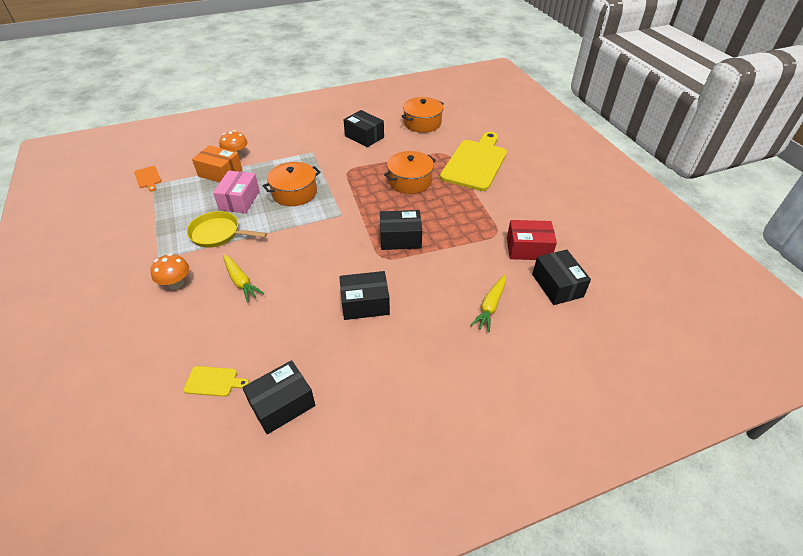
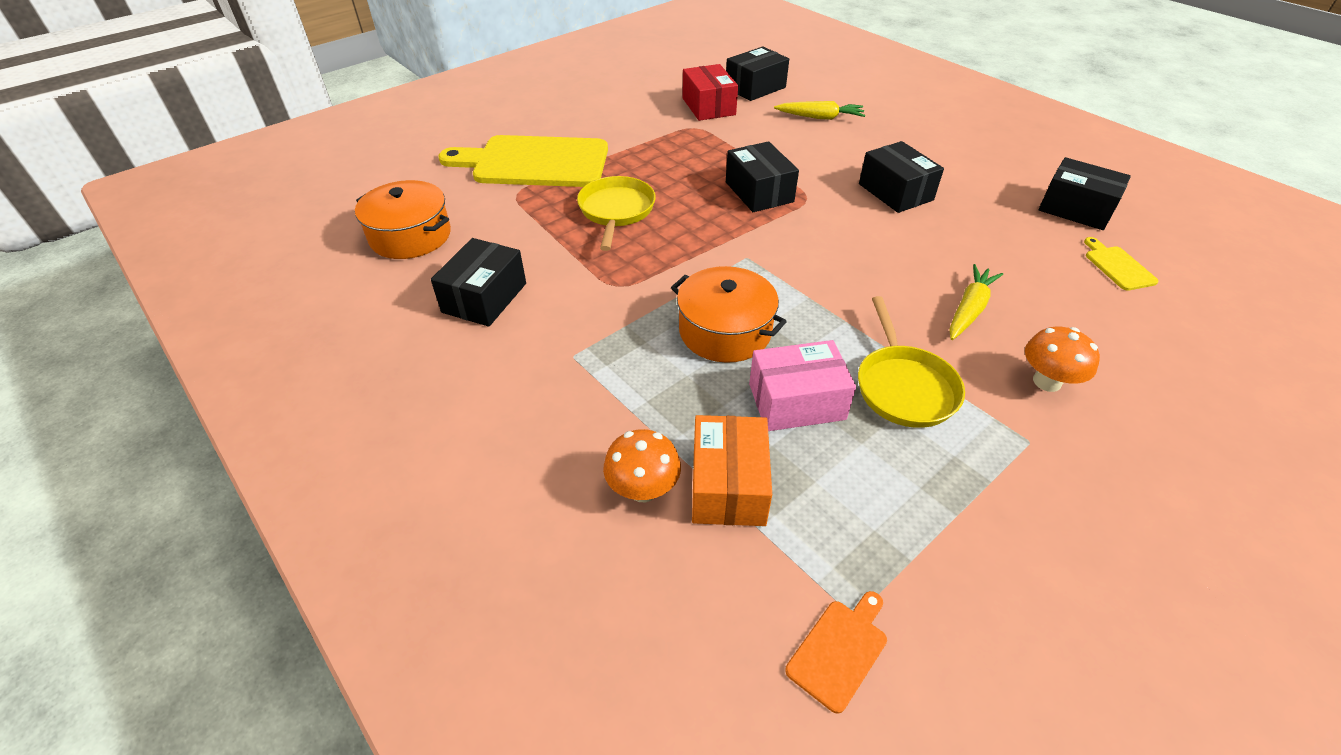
camera: 110 degrees left, 0 degrees up
orange pot [384,151,436,194] -> yellow pan [577,176,656,251]

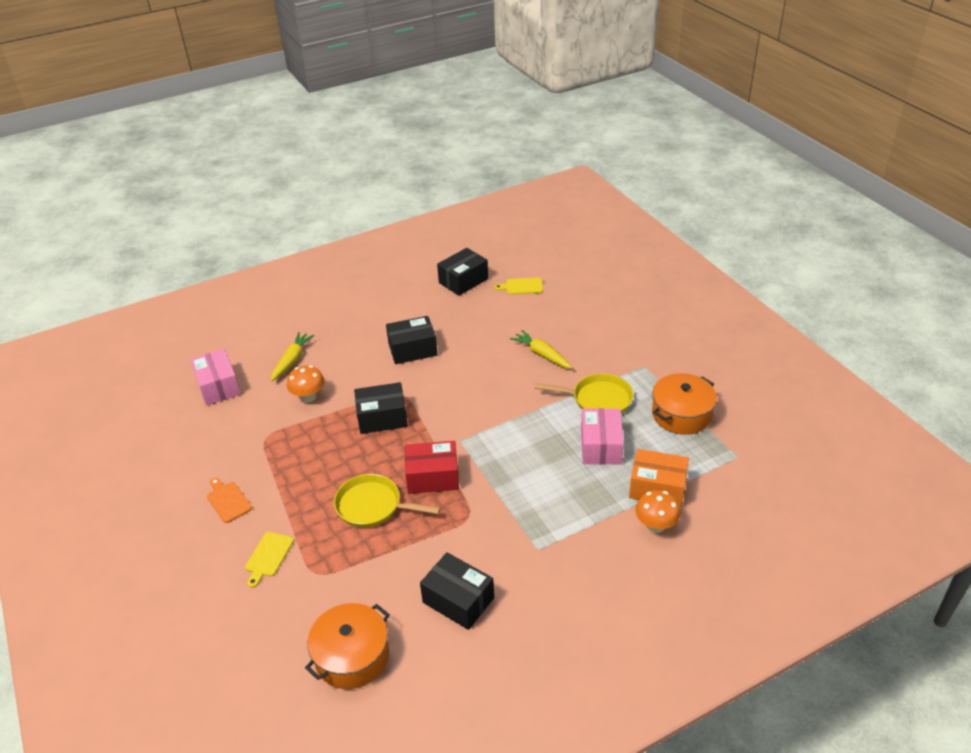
camera: 75 degrees left, 5 degrees down
yellow cutting board [438,135,608,187] -> yellow cutting board [245,532,294,588], size x0.41
orange pot [671,266,787,363] -> orange pot moved to [652,373,717,435]
red box [683,64,738,121] -> red box moved to [405,441,459,494]
black box [726,46,789,101] -> pink box [190,349,241,405]
orange cutting board [785,591,887,714] -> orange cutting board moved to [207,478,252,523]
orange mushroom [1025,327,1100,392] -> orange mushroom moved to [287,365,325,402]

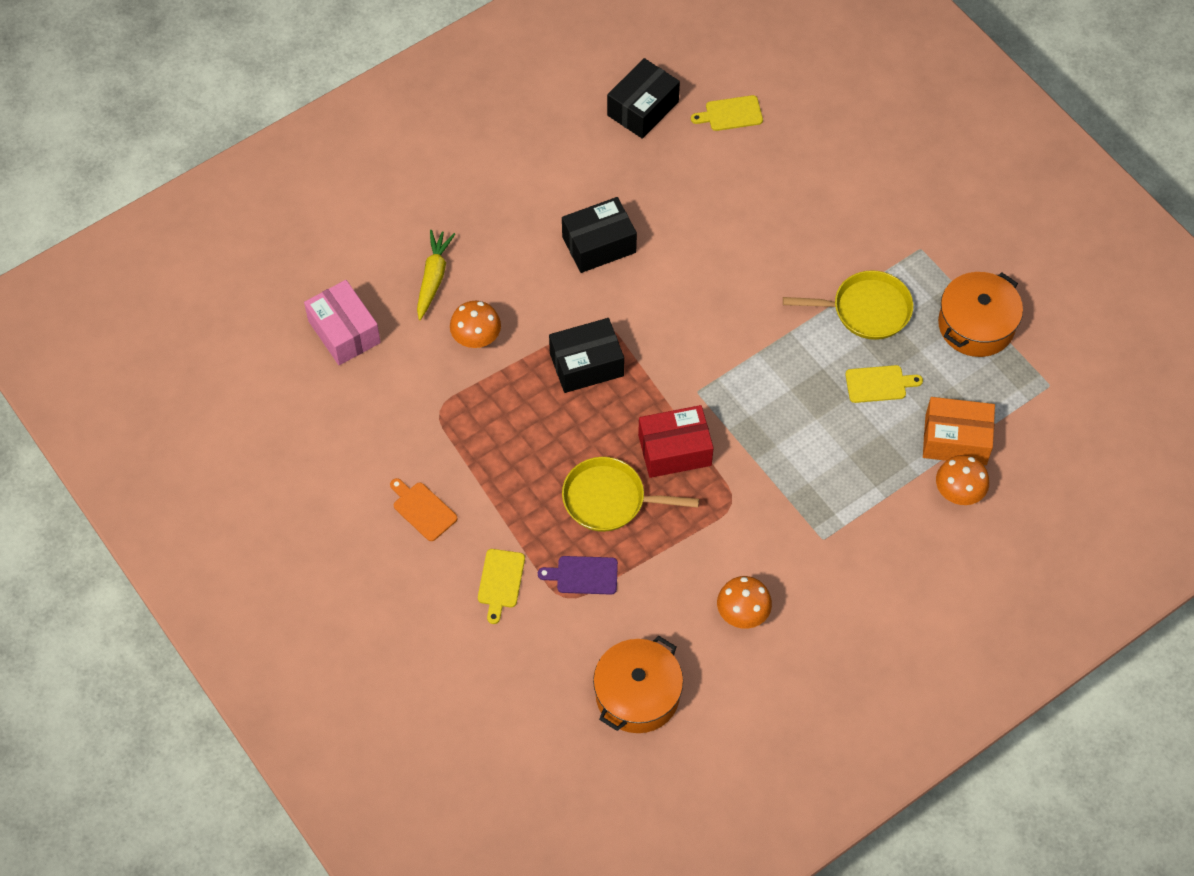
camera: 10 degrees left, 20 degrees up
black box [420,552,494,630] -> orange mushroom [717,576,772,629]
yellow carrot [510,330,572,369] -> none
pink box [581,408,624,464] -> yellow cutting board [845,365,923,403]
none -> purple cutting board [538,556,618,595]

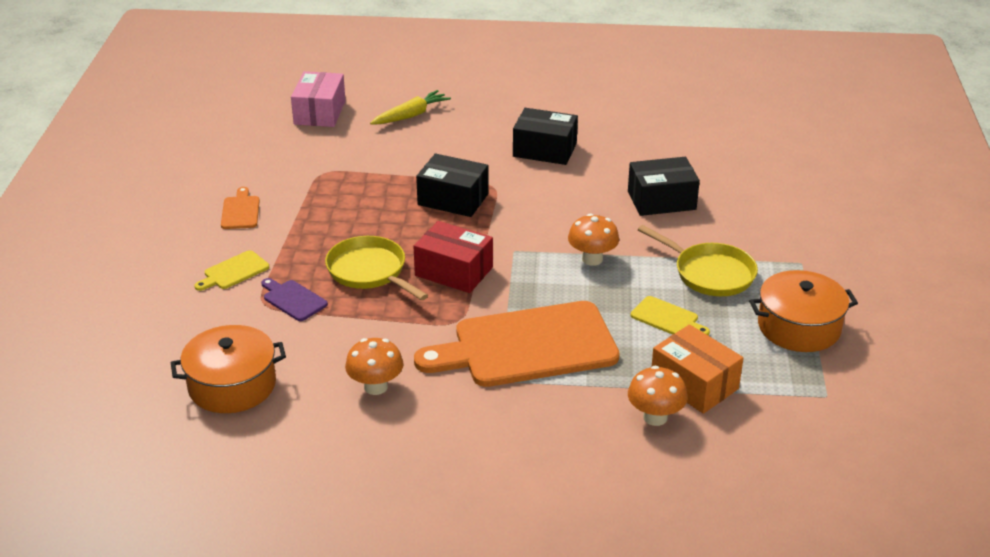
camera: 40 degrees right, 25 degrees down
orange mushroom [450,301,501,348] -> orange mushroom moved to [568,214,619,266]
black box [607,58,680,139] -> black box moved to [628,157,700,216]
yellow cutting board [691,95,763,131] -> none
none -> orange cutting board [414,301,620,387]

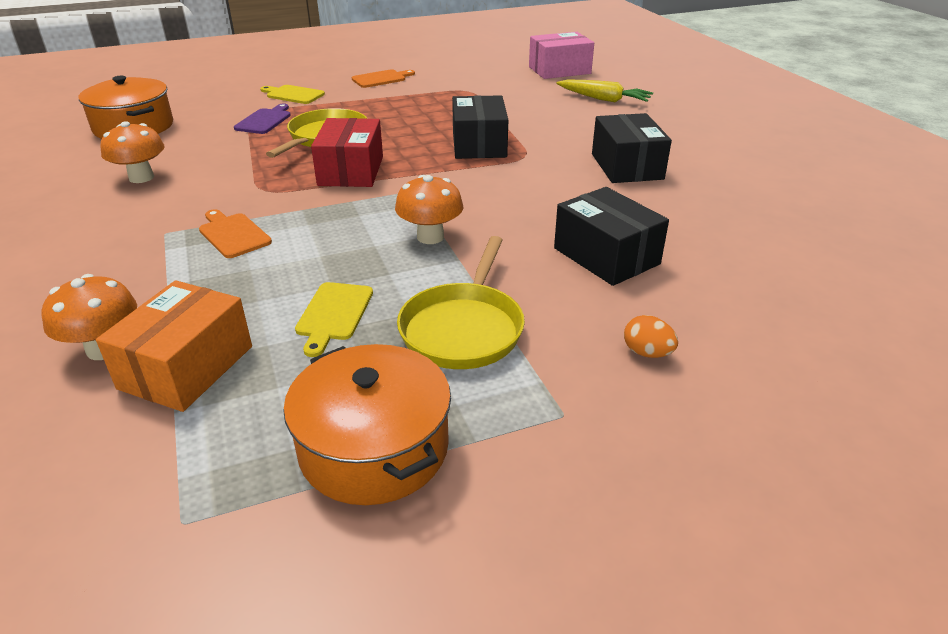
camera: 65 degrees right, 0 degrees up
orange cutting board [414,301,620,387] -> orange cutting board [199,209,272,258], size x0.41
none -> orange egg [624,315,678,358]

